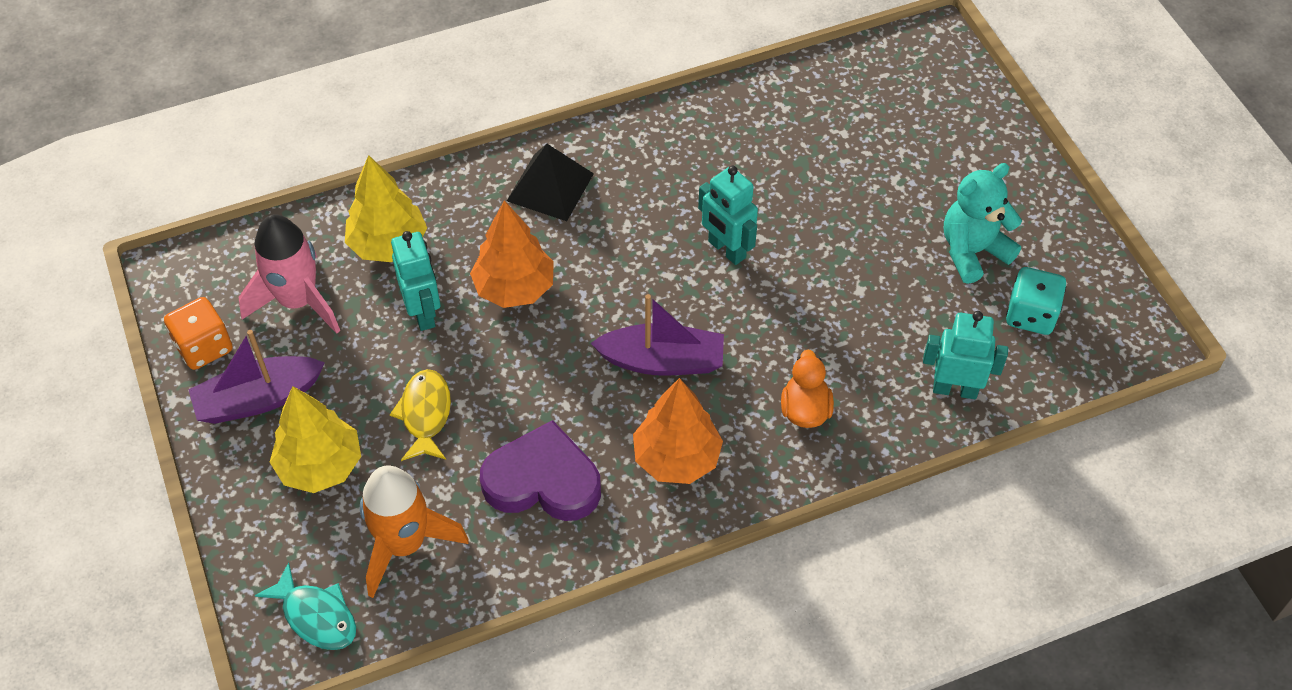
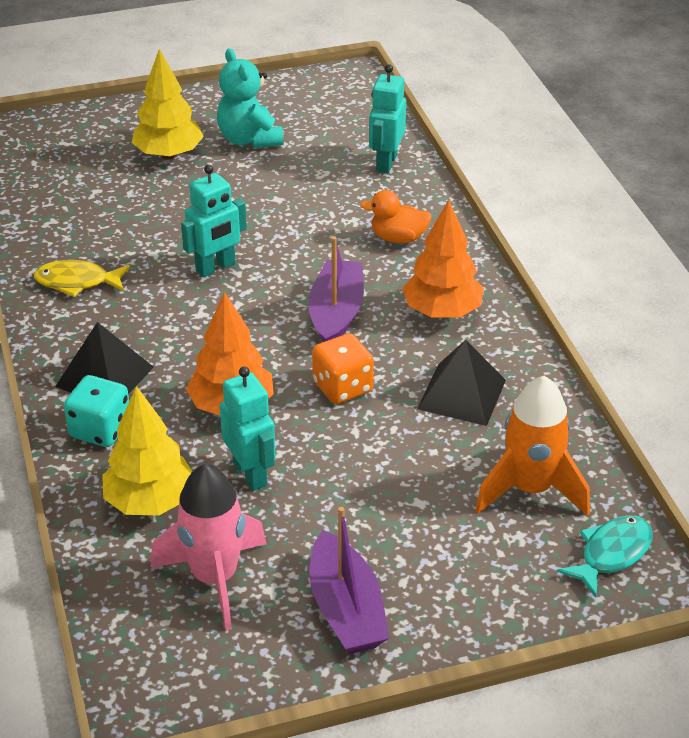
camera: 85 degrees left, 15 degrees down
orange dice [164,297,232,370] -> orange dice moved to [312,333,374,404]
yellow tree [270,386,361,493] -> yellow tree moved to [132,49,204,159]
yellow fish [390,369,451,461] -> yellow fish moved to [34,260,130,297]
turquoise robot [391,231,440,331] -> turquoise robot turned 75 degrees clockwise [220,366,276,491]
purple heart [480,420,601,521] -> black pyramid [417,340,506,426]
turquoise dice [1006,267,1066,335] -> turquoise dice moved to [64,375,129,447]

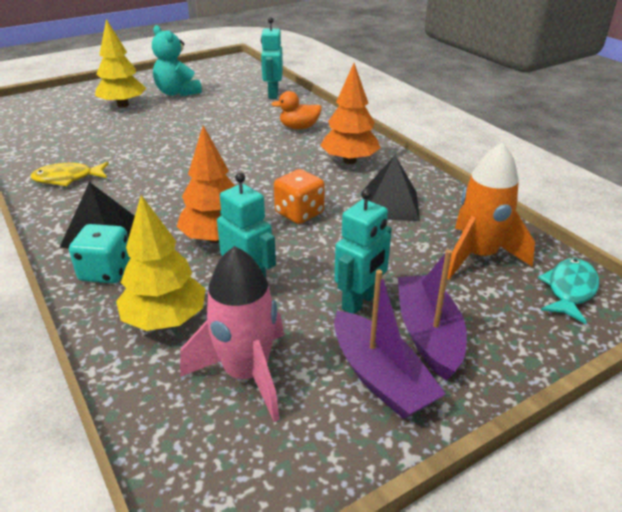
camera: 15 degrees left, 5 degrees down
turquoise robot [181,165,247,277] -> turquoise robot moved to [334,188,392,314]
purple boat [308,236,364,342] -> purple boat moved to [398,249,467,381]

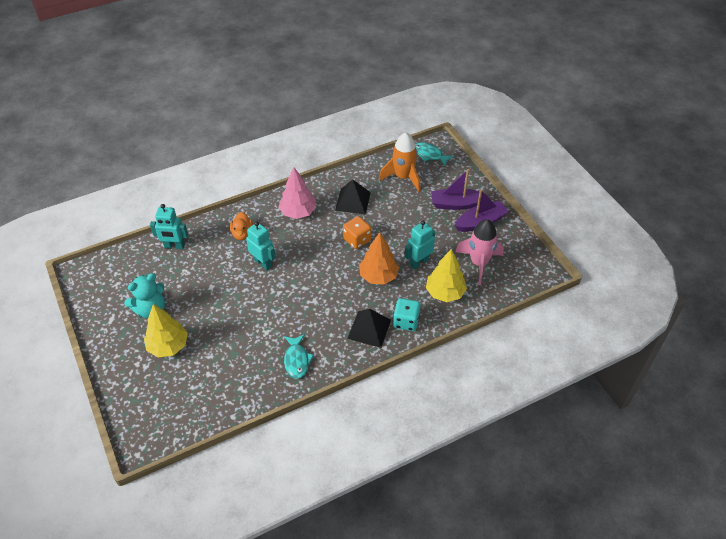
camera: 85 degrees left, 15 degrees up
yellow fish [31,162,109,186] -> turquoise fish [284,334,314,379]
orange tree [320,63,381,164] -> pink tree [279,168,316,219]
turquoise robot [334,188,392,314] -> turquoise robot moved to [246,221,276,270]

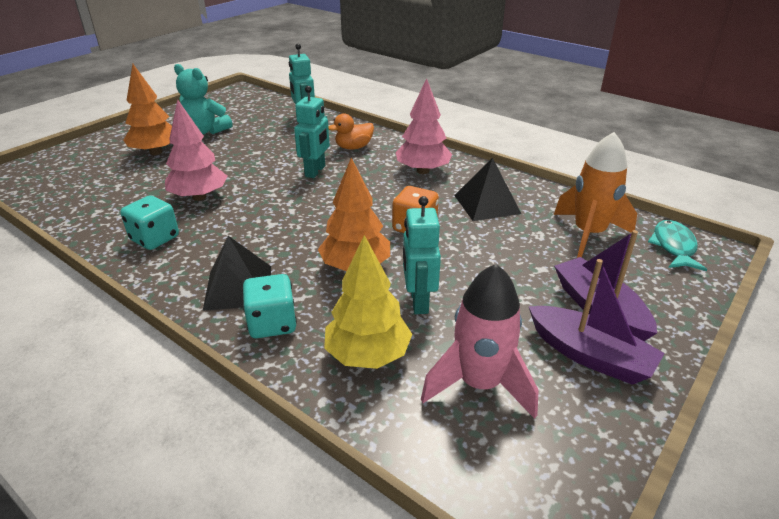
camera: 65 degrees right, 15 degrees down
yellow tree [144,304,188,357] -> orange tree [123,64,172,155]
turquoise fish [284,334,314,379] -> turquoise dice [120,195,179,250]
turquoise robot [405,221,435,269] -> turquoise robot turned 120 degrees counterclockwise [403,196,441,314]
none -> pink tree [165,99,227,201]

